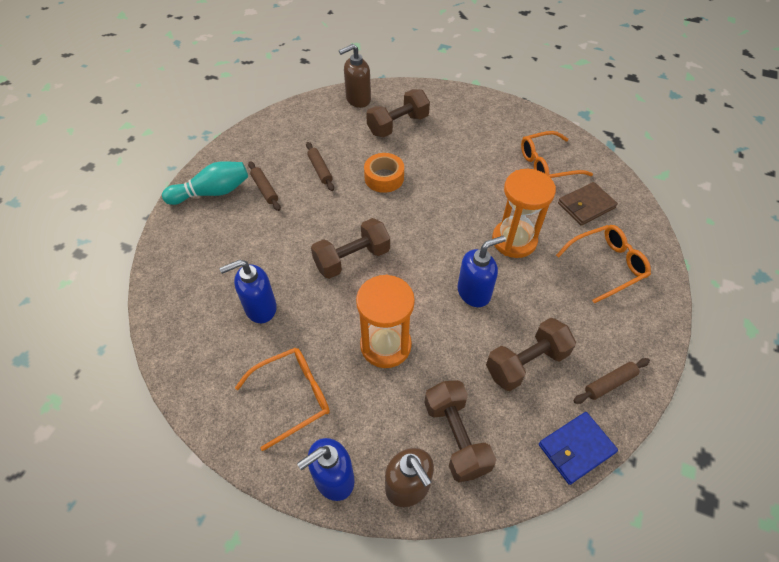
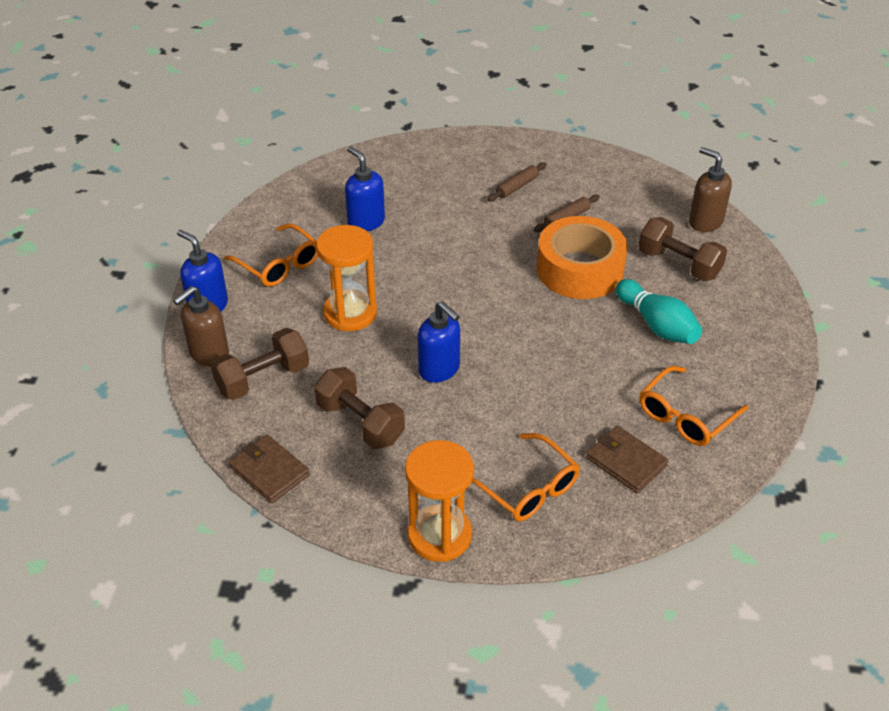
camera: 75 degrees right, 10 degrees down
turquoise bowling pin [162,161,248,205] -> turquoise bowling pin moved to [616,279,702,344]
brown dumbbell [311,218,390,279] -> none
orange tape [364,153,404,193] -> orange tape [537,216,628,299], size x1.76
orange hourglass [492,169,556,258] -> orange hourglass moved to [405,440,474,562]
orange glasses [521,131,593,178] -> orange glasses turned 105 degrees counterclockwise [639,366,748,446]
blue wallet [539,412,618,485] -> brown wallet [229,435,310,503]
brown rolling pin [573,358,650,404] -> none

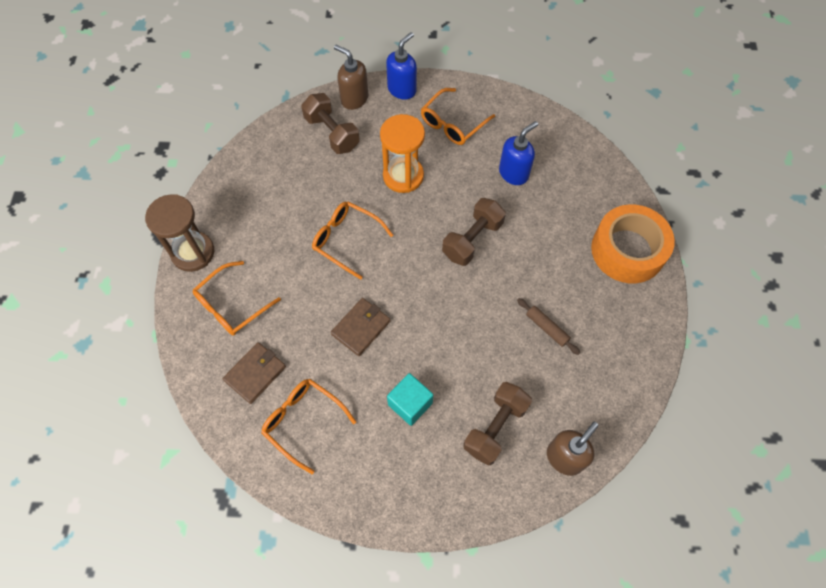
camera: 85 degrees right, 20 degrees up
brown wallet [229,435,310,503] -> brown wallet moved to [331,298,390,356]
brown dumbbell [314,367,405,449] -> brown dumbbell moved to [442,198,506,266]
orange hourglass [405,440,474,562] -> brown hourglass [145,194,214,272]
blue soap dispenser [418,302,460,383] -> orange glasses [312,201,393,280]
brown rolling pin [487,162,547,202] -> none
orange tape [537,216,628,299] -> orange tape moved to [591,204,675,283]
turquoise bowling pin [616,279,702,344] -> turquoise cube [387,373,433,426]

